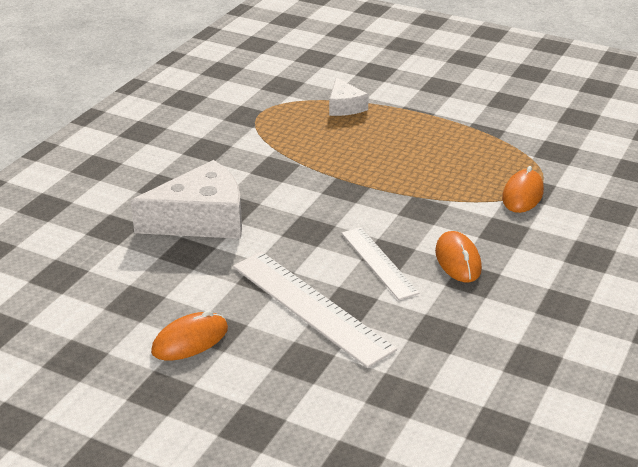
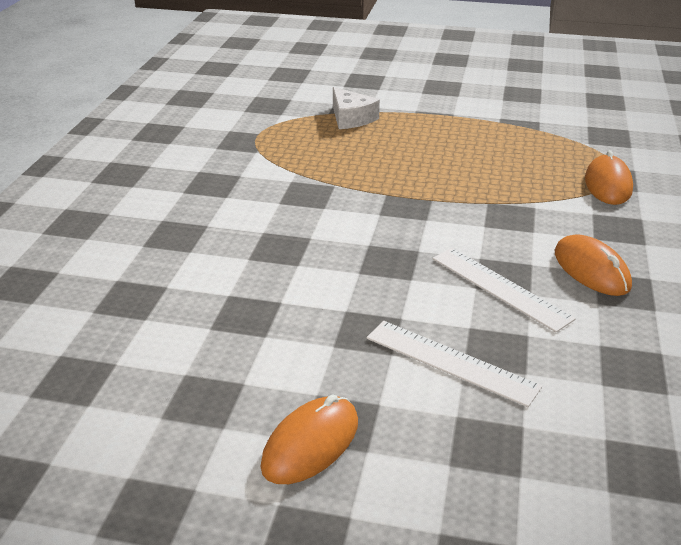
camera: 15 degrees left, 0 degrees up
white cheese [131,160,242,239] -> none
white ruler [233,252,397,368] -> white ruler [367,321,542,407], size x0.62

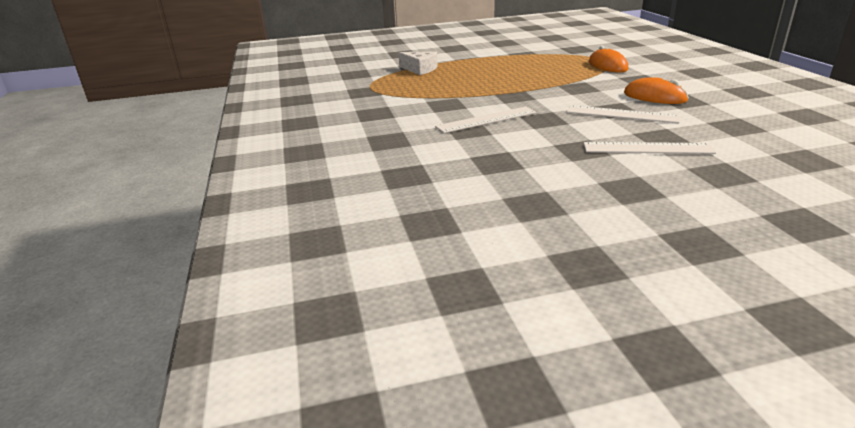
camera: 25 degrees left, 5 degrees down
orange mouse [260,394,358,484] -> none
none -> white ruler [435,106,537,133]

